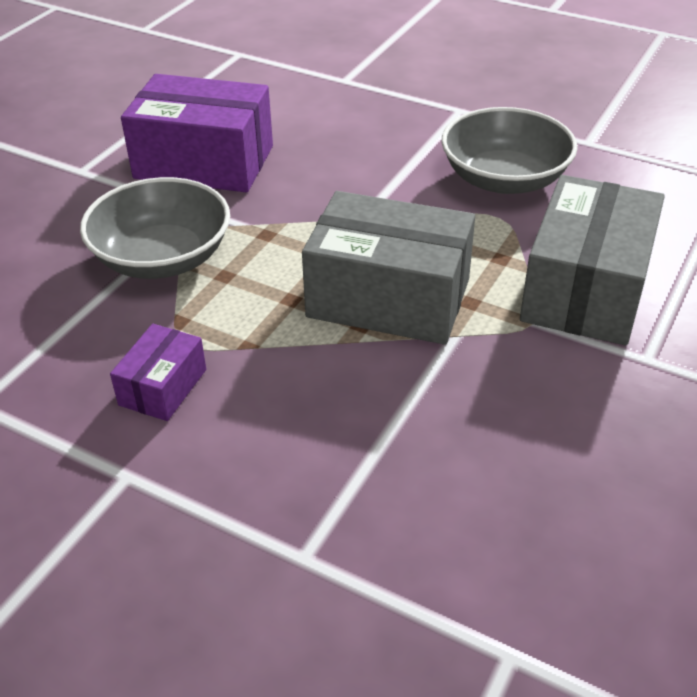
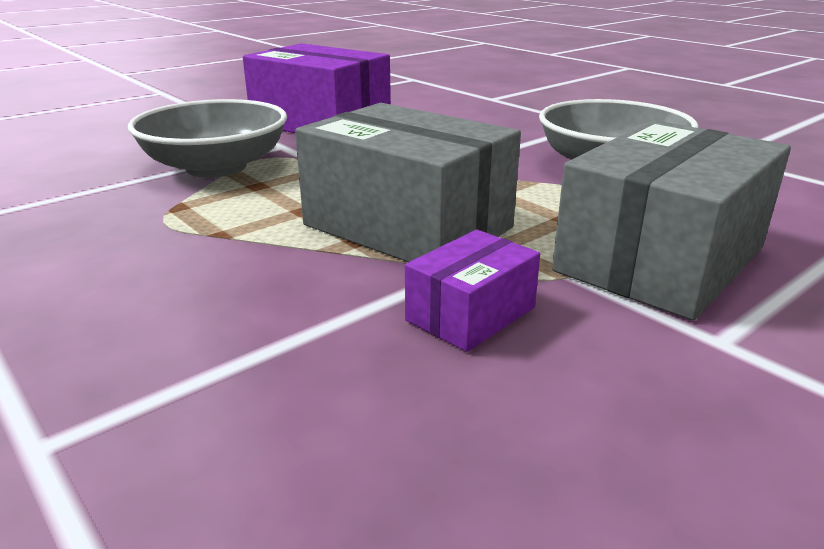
camera: 20 degrees right, 15 degrees down
purple box [110,324,206,421] -> purple box moved to [405,230,540,352]

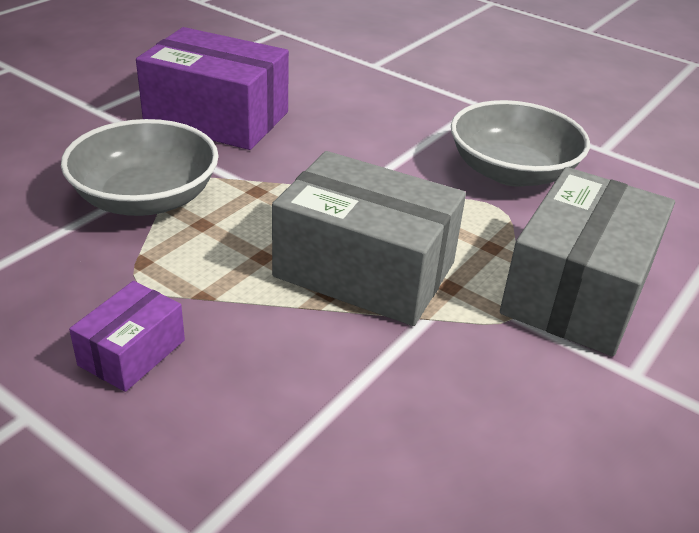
camera: 15 degrees left, 10 degrees up
purple box [405,230,540,352] -> purple box moved to [69,281,185,392]

